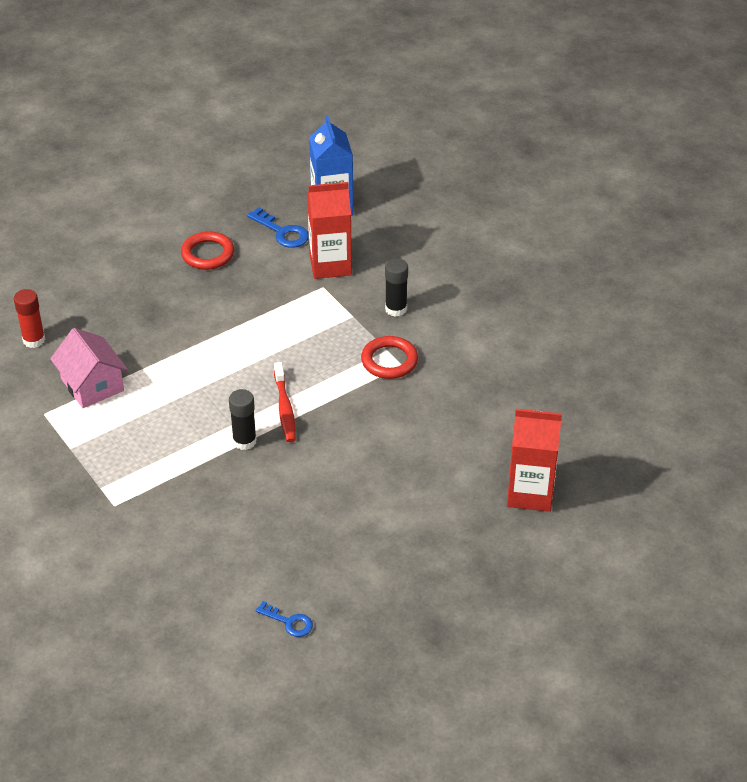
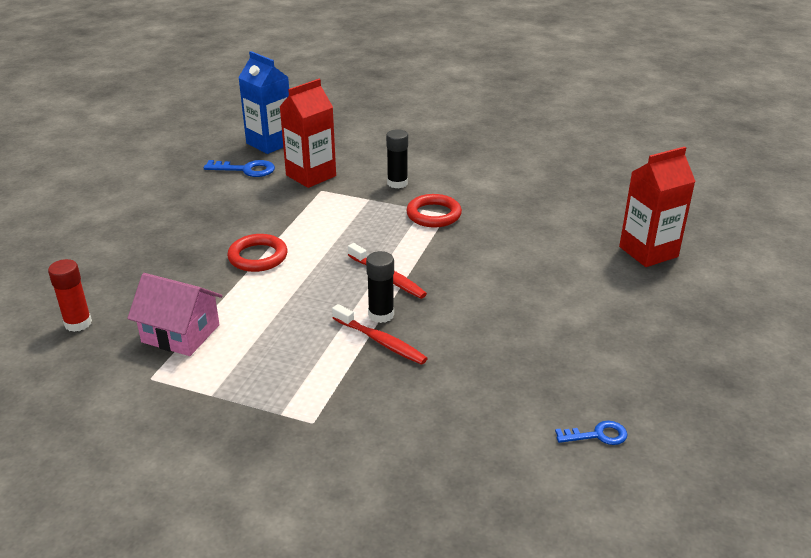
camera: 35 degrees left, 10 degrees down
red ring [181,231,234,270] -> red ring moved to [227,234,287,272]
none -> red toothbrush [332,304,428,365]

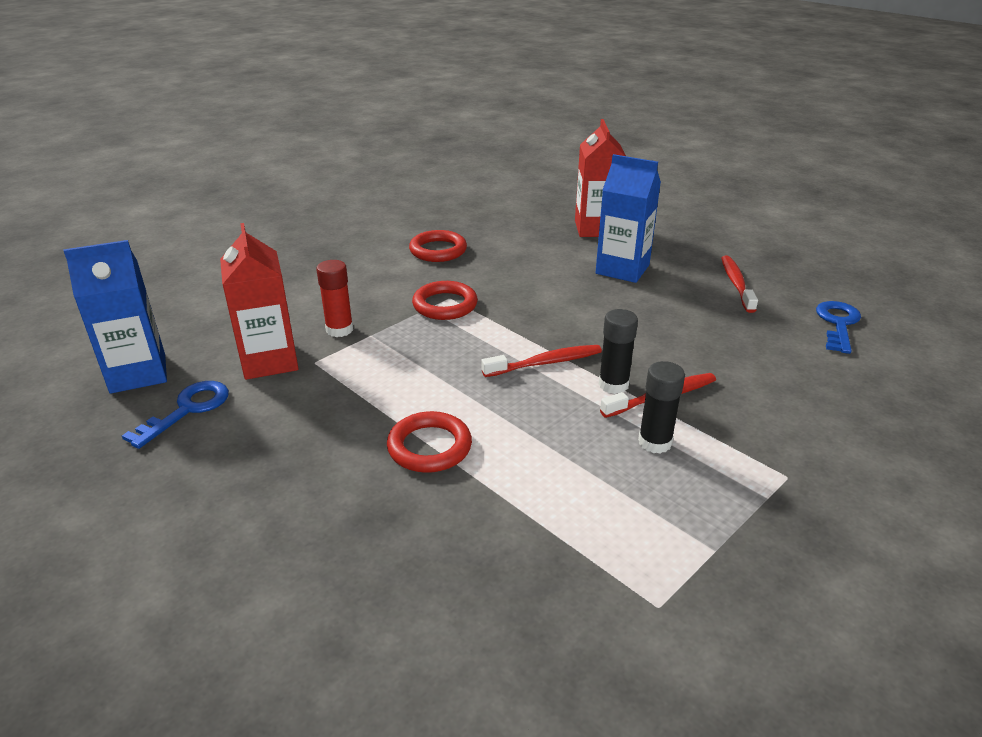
camera: 65 degrees left, 0 degrees up
red glue stick [48,259,92,332] -> red glue stick moved to [316,260,353,337]
pink house [127,273,223,356] -> none
black glue stick [386,129,408,188] -> black glue stick moved to [638,361,685,454]
blue key [555,421,628,445] -> blue key [816,301,861,354], size x1.51
none -> red ring [409,230,467,262]
none -> blue carton [595,154,661,283]
none -> red toothbrush [721,256,758,313]

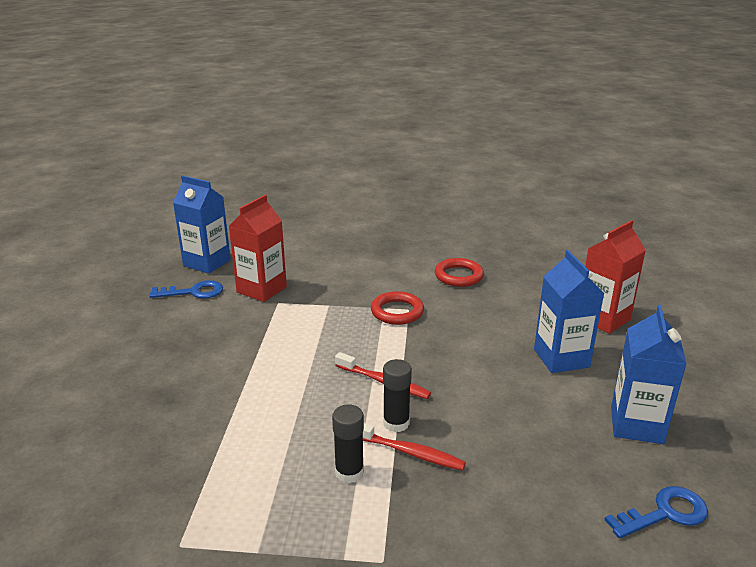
camera: 50 degrees right, 5 degrees down
red glue stick [316,260,353,337] -> none
red ring [387,411,472,473] -> none
red toothbrush [721,256,758,313] -> blue carton [611,305,687,444]

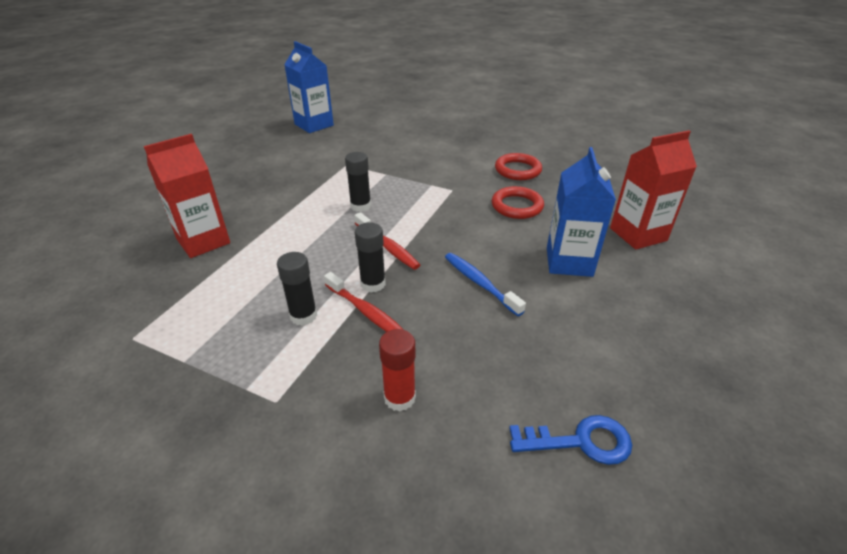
camera: 20 degrees right, 10 degrees up
blue key [149,280,223,298] -> none
red carton [229,195,287,302] -> red carton moved to [144,134,230,258]
red ring [371,291,424,325] -> red ring moved to [492,186,544,219]
blue carton [611,305,687,444] -> none
none -> black glue stick [345,152,371,212]
none -> red glue stick [379,329,416,411]
none -> blue toothbrush [445,253,526,316]

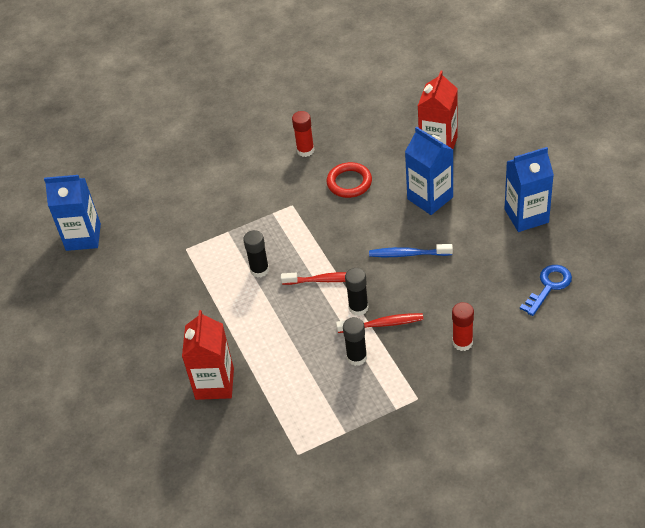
camera: 45 degrees left, 10 degrees up
red ring [495,153,542,180] -> red glue stick [292,111,314,157]
none -> blue carton [505,147,554,232]

